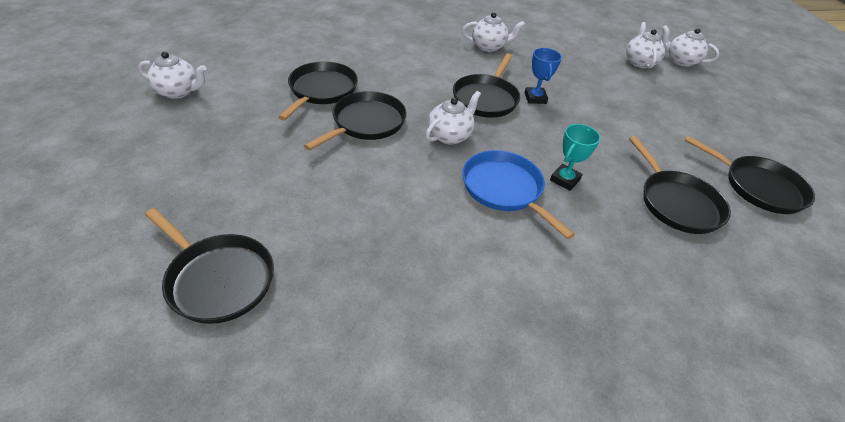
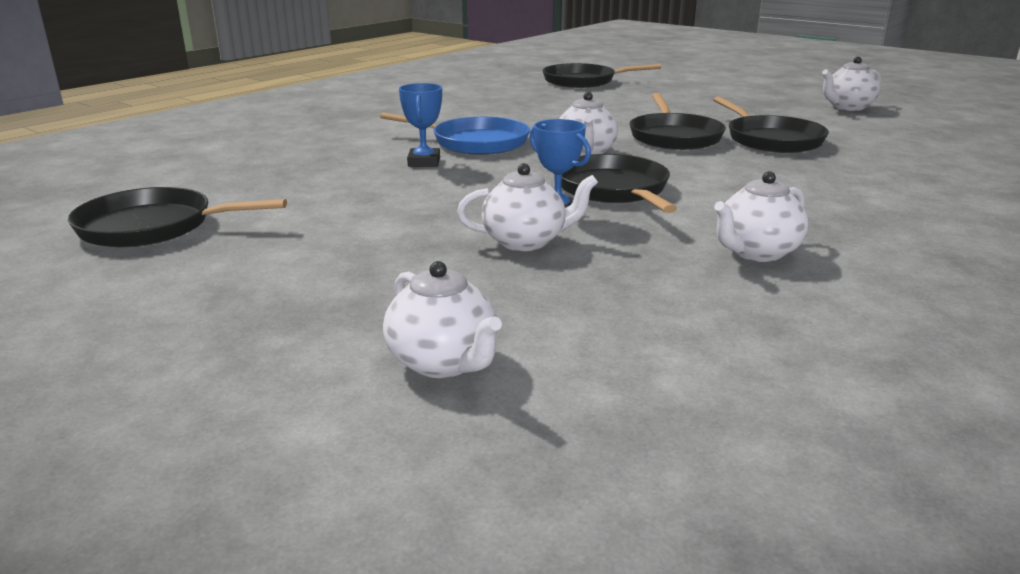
camera: 145 degrees right, 20 degrees down
turquoise trophy [550,124,600,191] -> blue trophy [399,83,442,167]
black pan [629,136,731,234] -> none
white teapot [661,25,719,67] -> white teapot moved to [457,163,598,251]

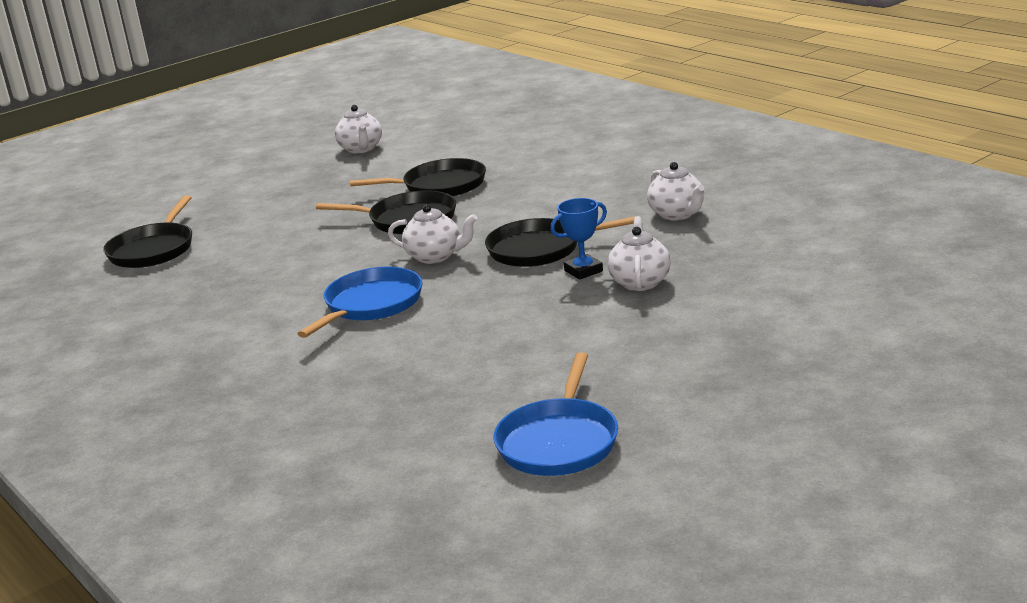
camera: 75 degrees left, 0 degrees up
black pan [68,187,287,247] -> blue pan [494,352,618,476]
white teapot [383,261,502,378] -> none
blue trophy [399,83,442,167] -> none

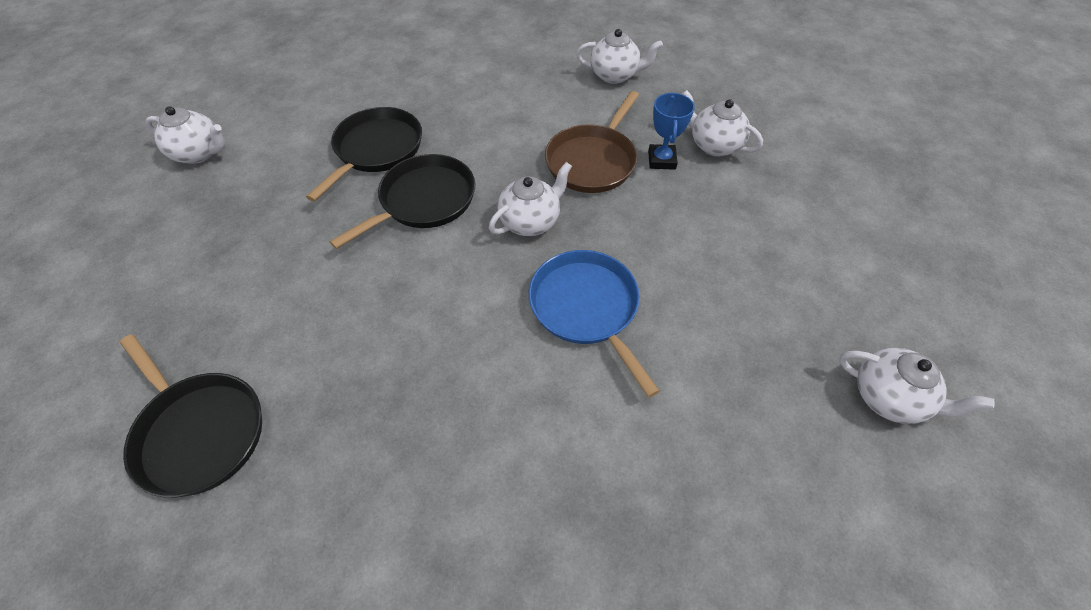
camera: 60 degrees left, 30 degrees up
black pan [485,216,636,267] -> brown pan [545,91,639,193]
blue pan [494,352,618,476] -> none
none -> white teapot [839,348,995,424]

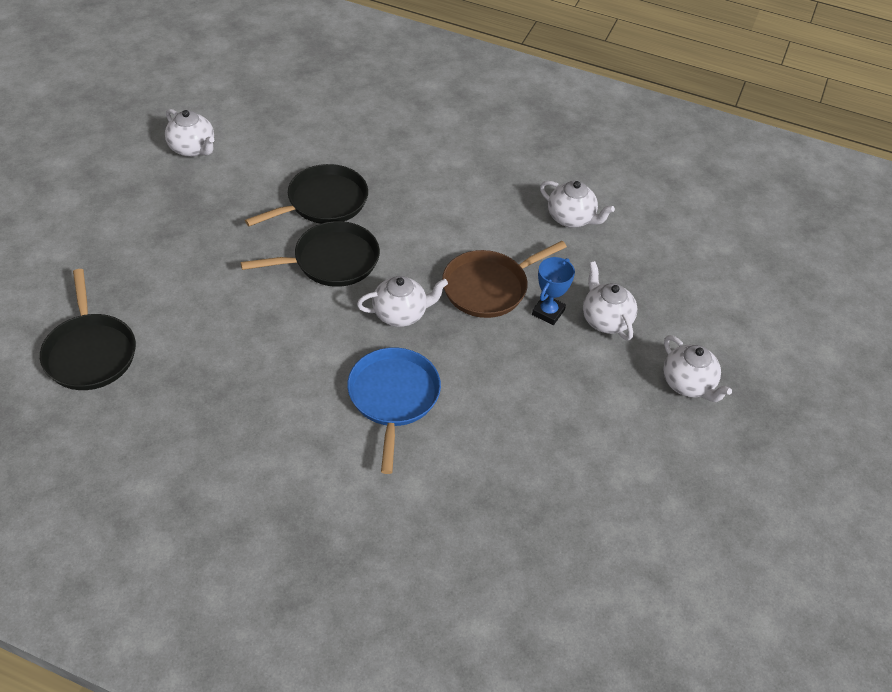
camera: 25 degrees right, 5 degrees down
white teapot [839,348,995,424] -> white teapot moved to [663,335,732,402]

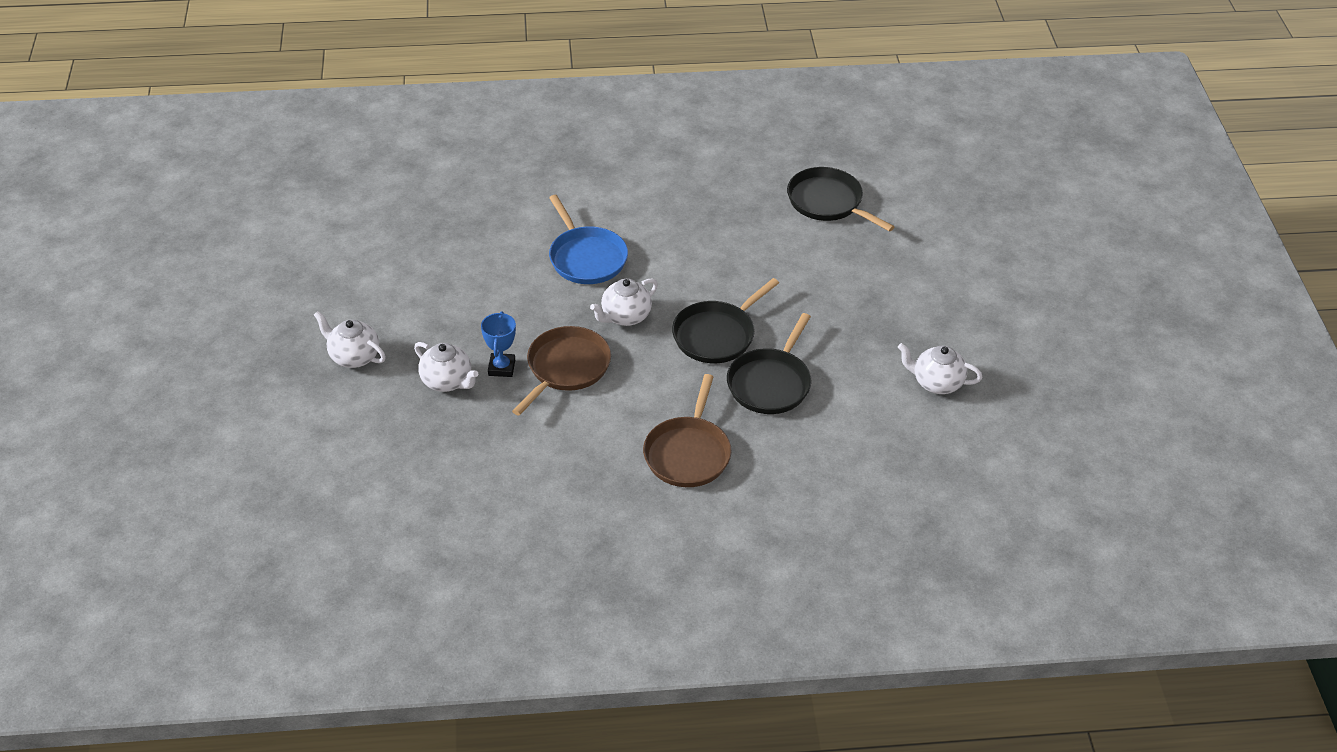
camera: 155 degrees right, 5 degrees down
white teapot [540,181,615,228] -> none
none -> brown pan [643,374,732,487]

